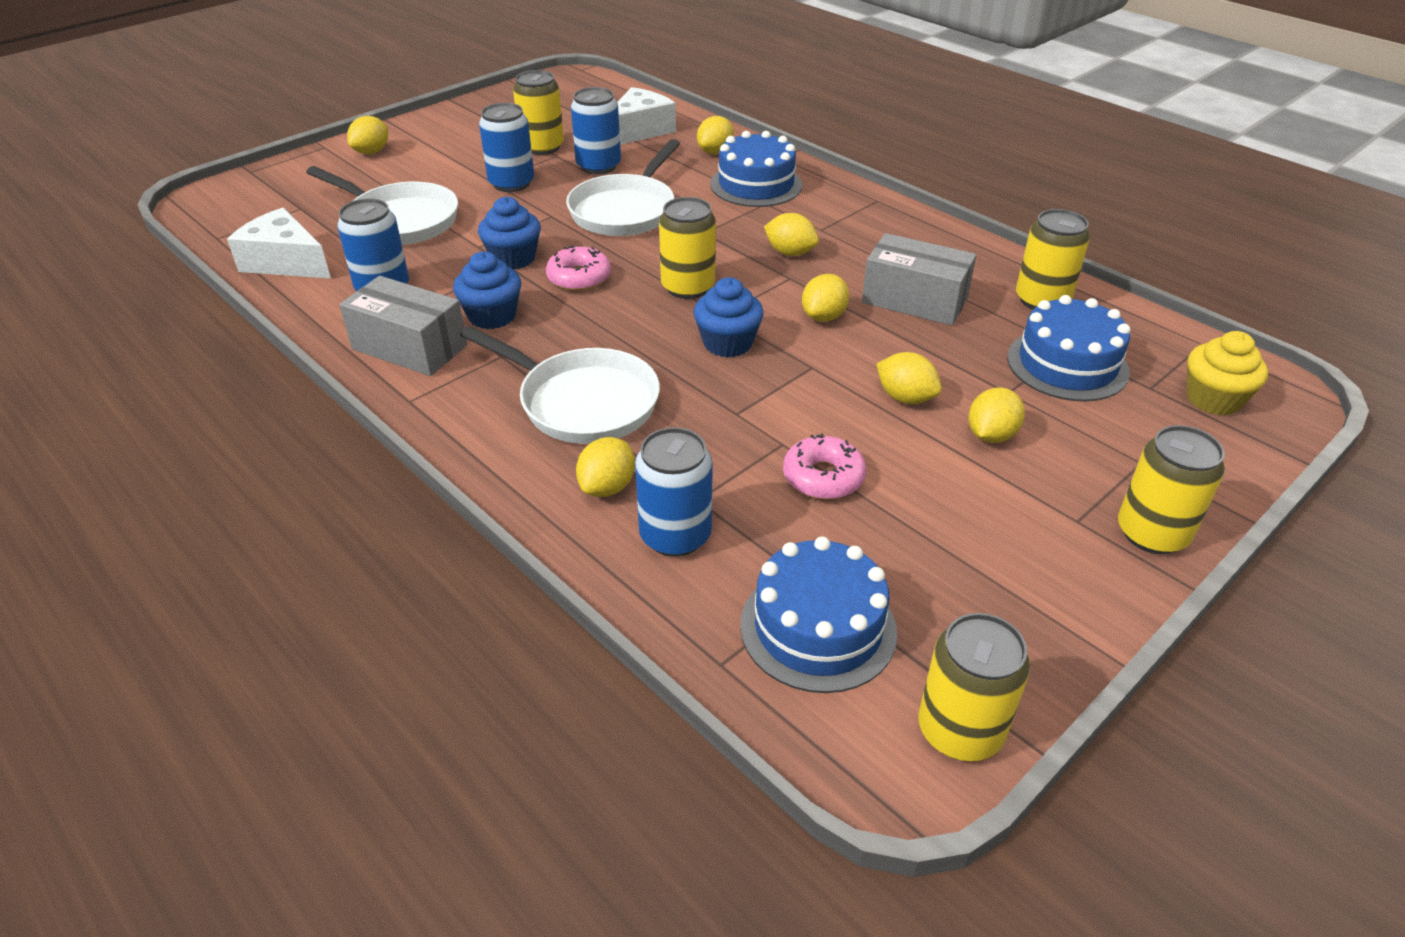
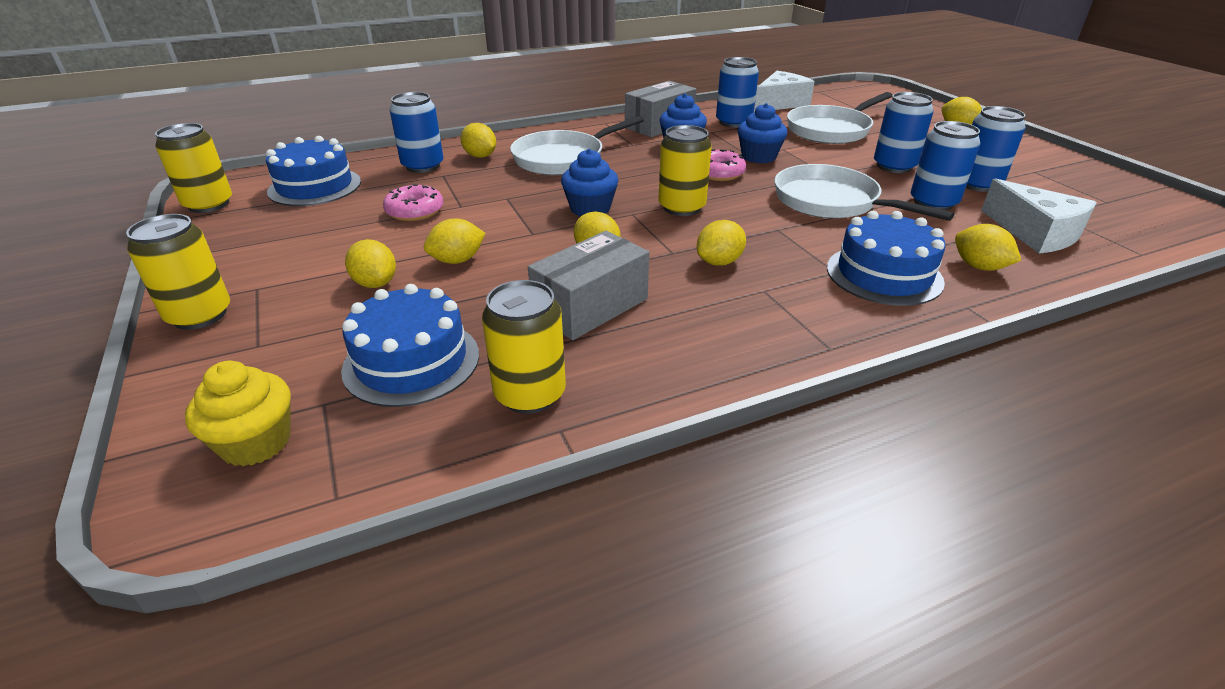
camera: 110 degrees right, 5 degrees down
yellow can [513,70,564,155] -> blue can [966,106,1026,192]

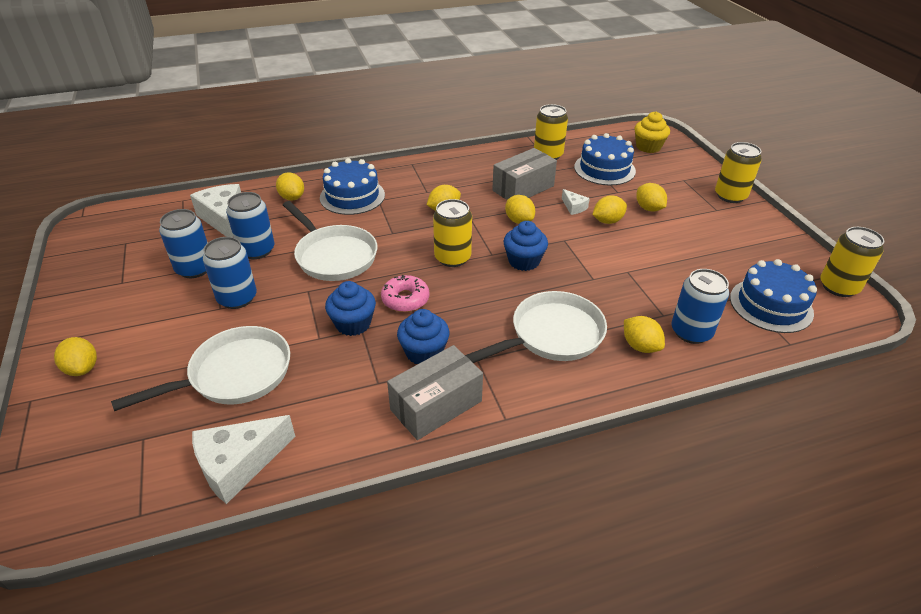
camera: 175 degrees left, 5 degrees up
pink donut [383,184,443,221] -> none
blue can [716,57,759,128] -> none
none -> white cheese [562,189,590,215]

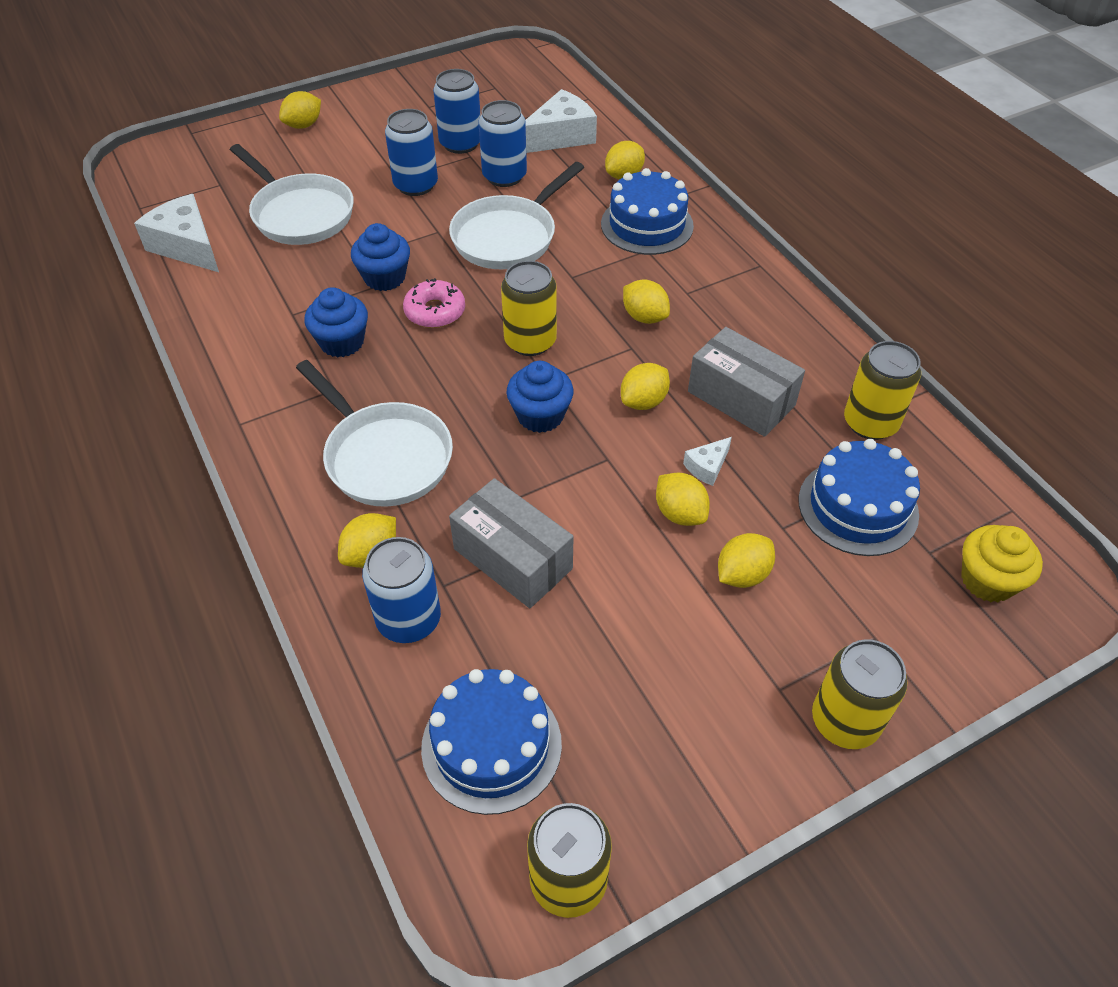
camera: 80 degrees right, 10 degrees up
grey box [387,345,483,440] -> grey box moved to [449,478,574,608]

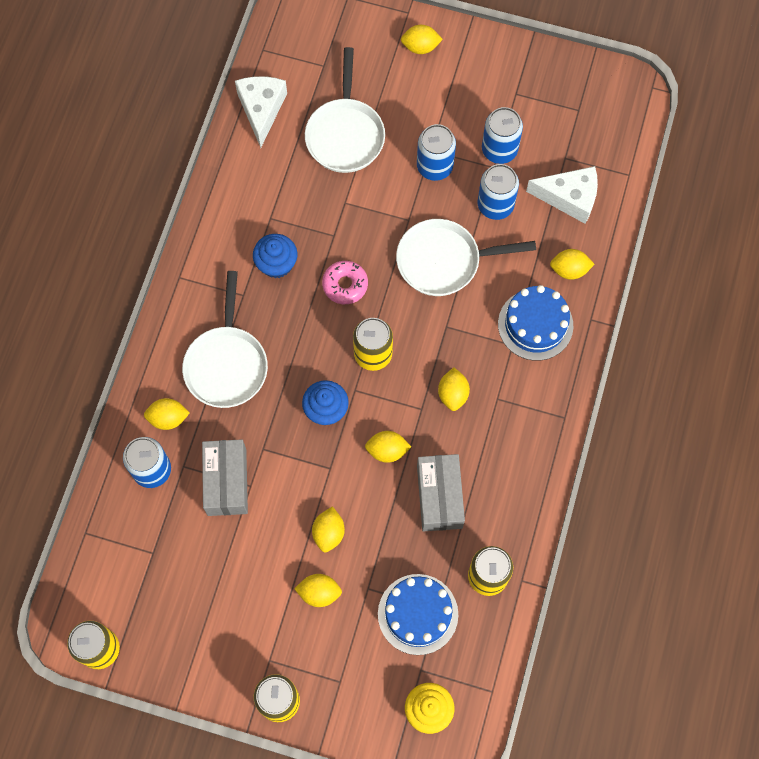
camera: 45 degrees right, 20 degrees up
blue cupcake [351,223,410,291] -> none
blue cake [421,669,562,815] -> none
white cheese [683,437,732,486] -> none

